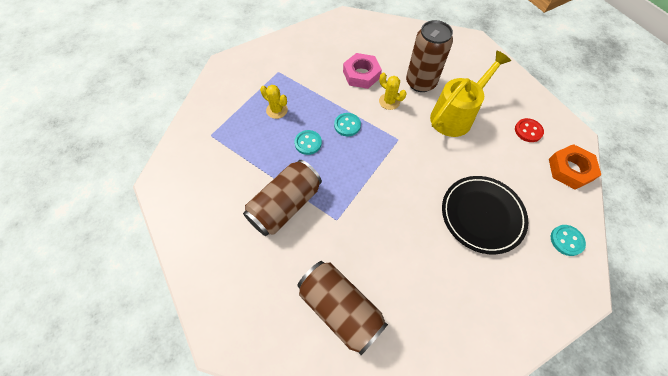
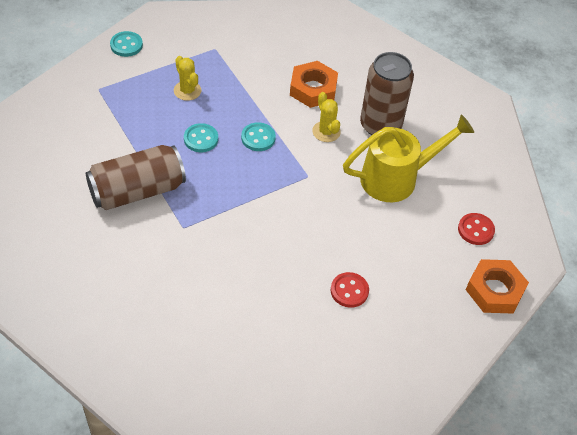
camera: 20 degrees right, 10 degrees down
brown can [297,261,388,355] -> none
pink nut [343,53,382,89] -> orange nut [290,61,338,108]
black plate [442,176,528,254] -> red button [331,272,369,308]
turquoise button [551,225,586,256] -> turquoise button moved to [110,31,143,57]

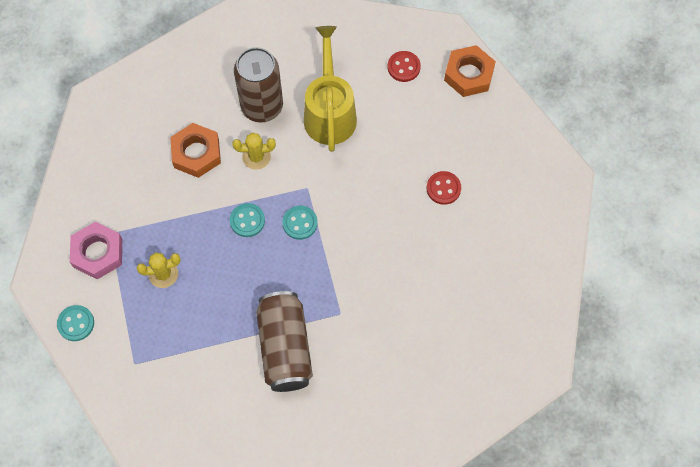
camera: 70 degrees left, 15 degrees up
turquoise button [184,123,218,152] -> turquoise button moved to [282,206,318,240]
none -> pink nut [70,222,122,279]

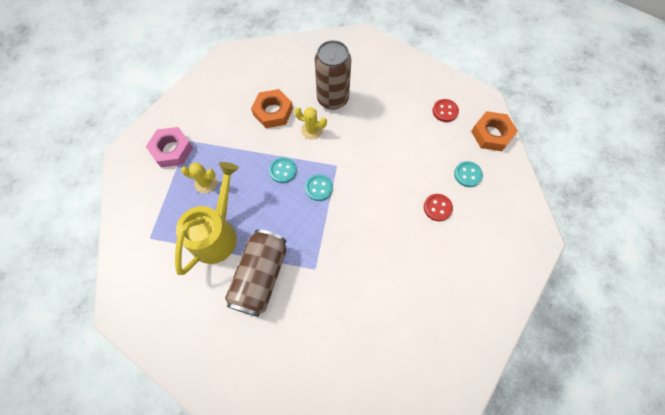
camera: 25 degrees right, 0 degrees up
turquoise button [57,305,94,341] -> turquoise button moved to [454,161,483,187]
yellow watering can [304,26,357,152] -> yellow watering can moved to [175,162,239,275]

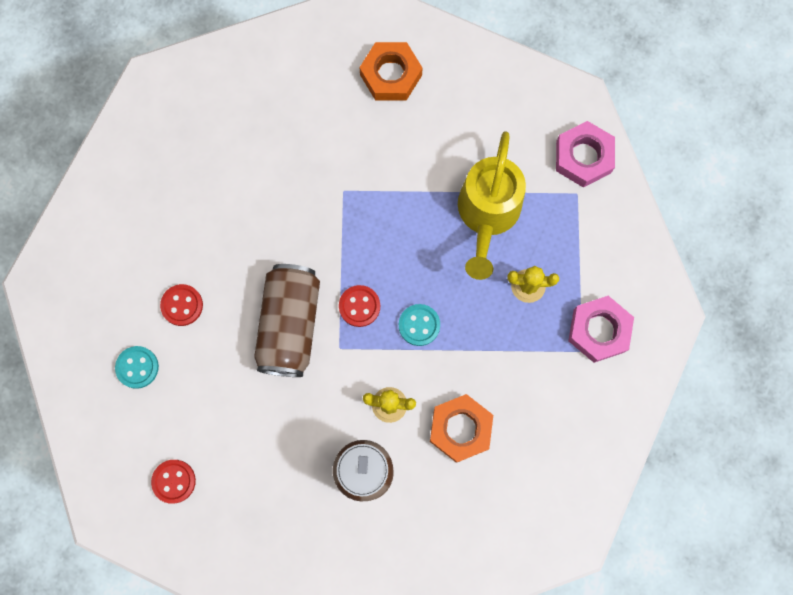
camera: 170 degrees right, 10 degrees up
brown can [225,229,286,317] -> brown can moved to [254,264,320,377]
turquoise button [305,174,333,201] -> red button [339,285,380,327]
orange nut [471,111,518,151] -> orange nut moved to [359,42,423,101]
none -> pink nut [556,121,615,188]

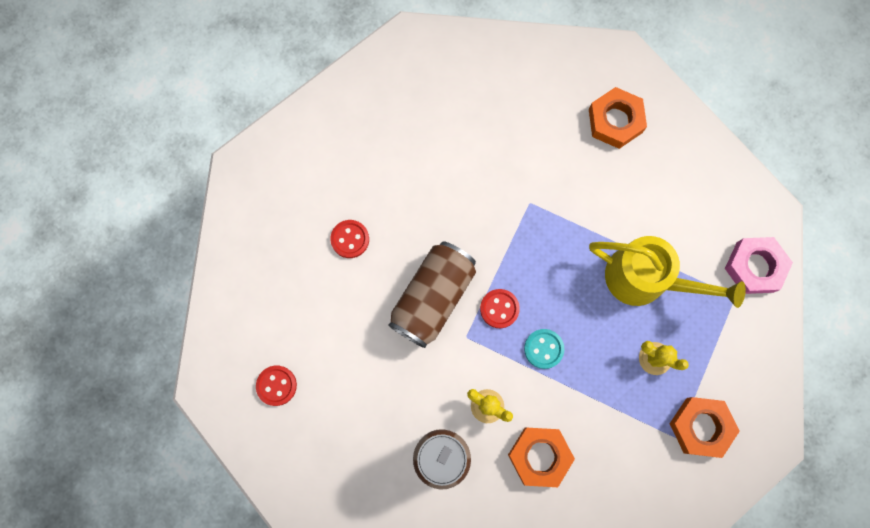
camera: 25 degrees right, 0 degrees up
turquoise button [115,346,159,389] -> none
yellow watering can [458,131,526,280] -> yellow watering can turned 105 degrees counterclockwise [589,236,746,308]
pink nut [568,296,634,363] -> orange nut [669,397,740,458]

